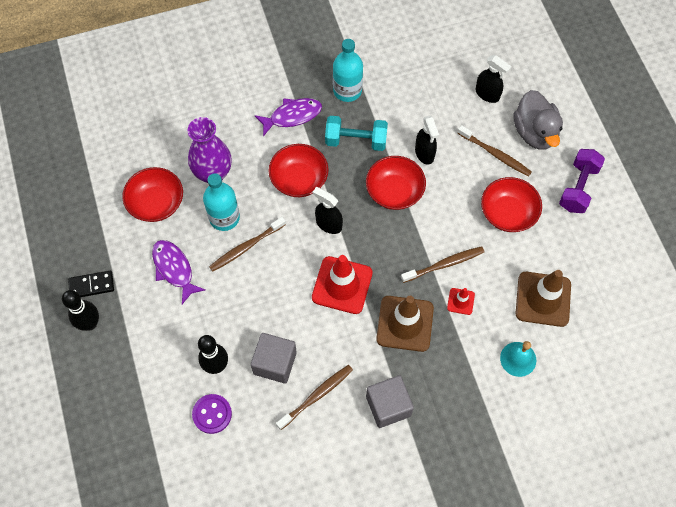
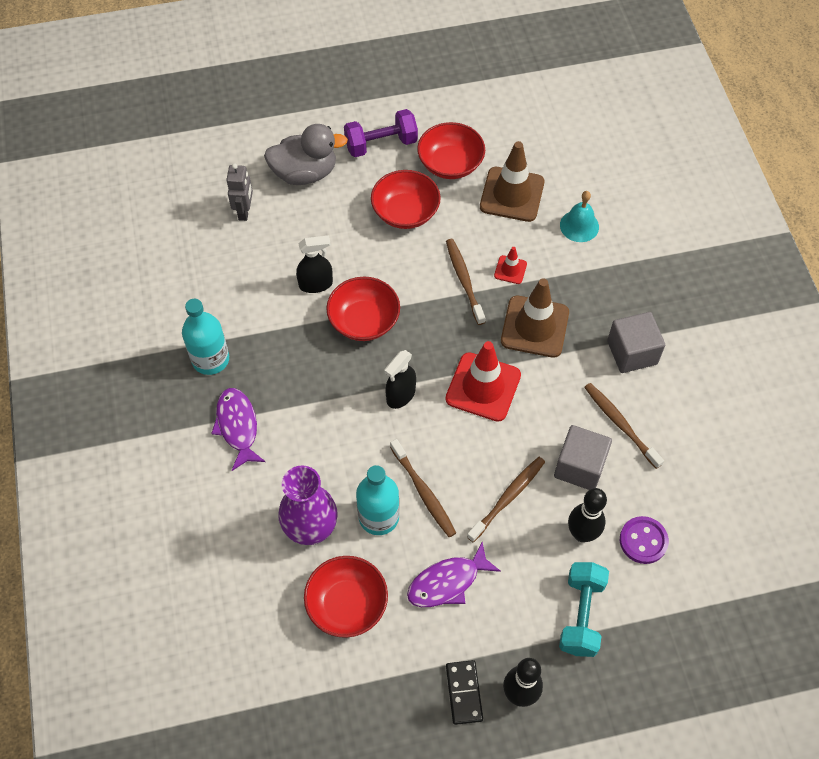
camera: 85 degrees left, 5 degrees down
red bowl [269,144,329,197] -> red bowl moved to [417,122,485,179]
turquoise dumbbell [325,116,388,151] -> turquoise dumbbell moved to [559,562,609,657]
brown toothbrush [458,125,532,177] -> brown toothbrush moved to [467,457,545,543]
black spray bottle [475,55,512,103] -> grey robot [226,163,253,221]
purple dumbbell [559,149,605,213] -> purple dumbbell turned 45 degrees counterclockwise [344,109,418,157]

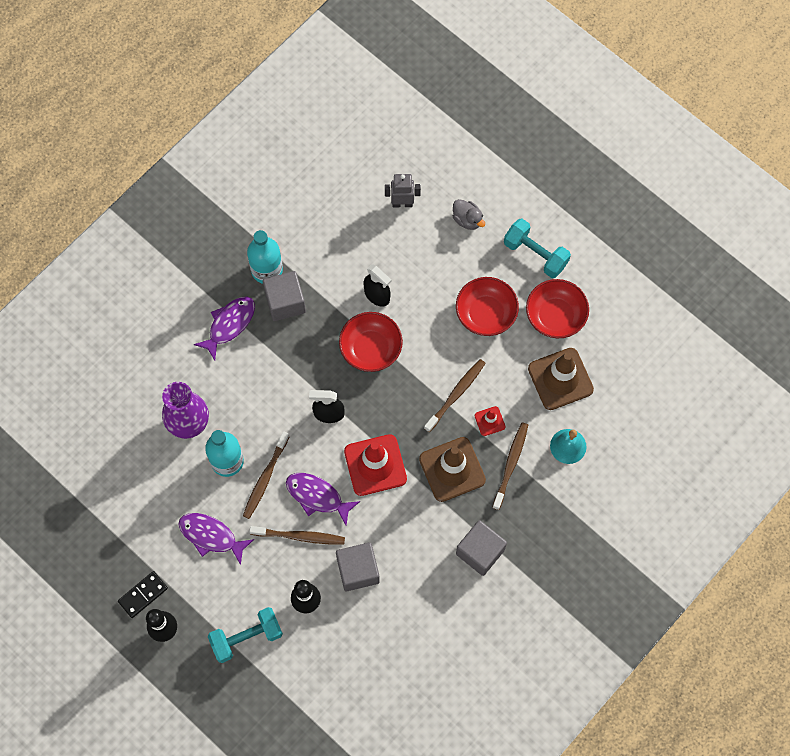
camera: 55 degrees right, 10 degrees up
grey robot [226,163,253,221] -> grey robot turned 150 degrees counterclockwise [385,174,421,207]
grey duck [264,124,348,185] -> grey duck [453,199,485,230], size x0.55
red bowl [304,556,388,638] -> none
purple dumbbell [344,109,418,157] -> turquoise dumbbell [504,218,571,278]
brown toothbrush [584,383,664,469] -> brown toothbrush moved to [492,422,528,510]
purple button [620,516,669,564] -> none
none -> grey cube [263,271,306,321]
none -> purple fish [286,473,360,525]

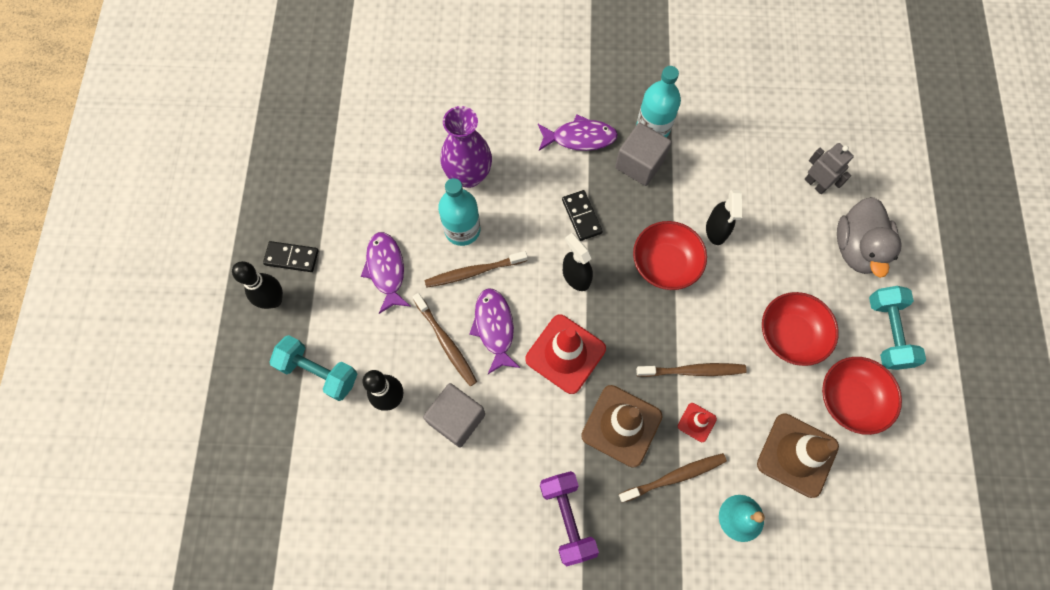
camera: 50 degrees right, 0 degrees up
grey duck [453,199,485,230] -> grey duck [837,197,902,278], size x1.83
grey cube [456,520,507,576] -> purple dumbbell [540,471,599,566]
none -> black domino [562,190,603,241]

